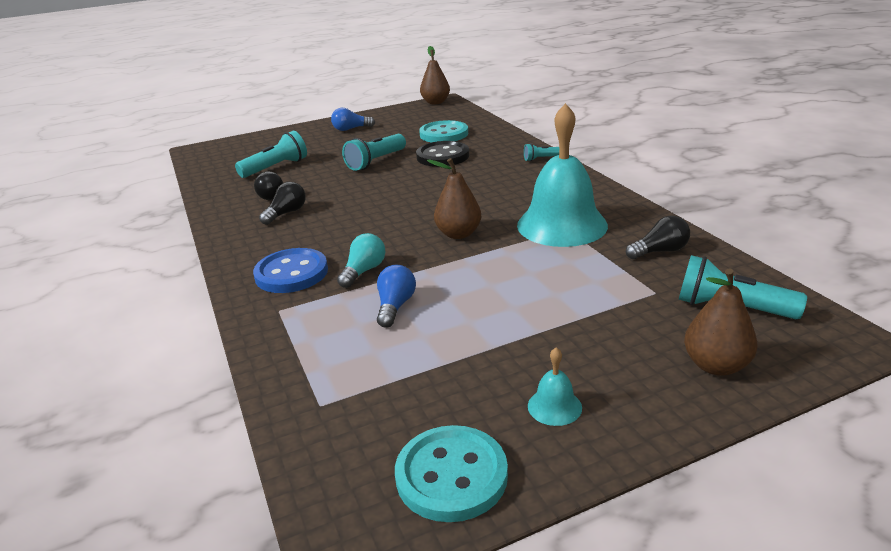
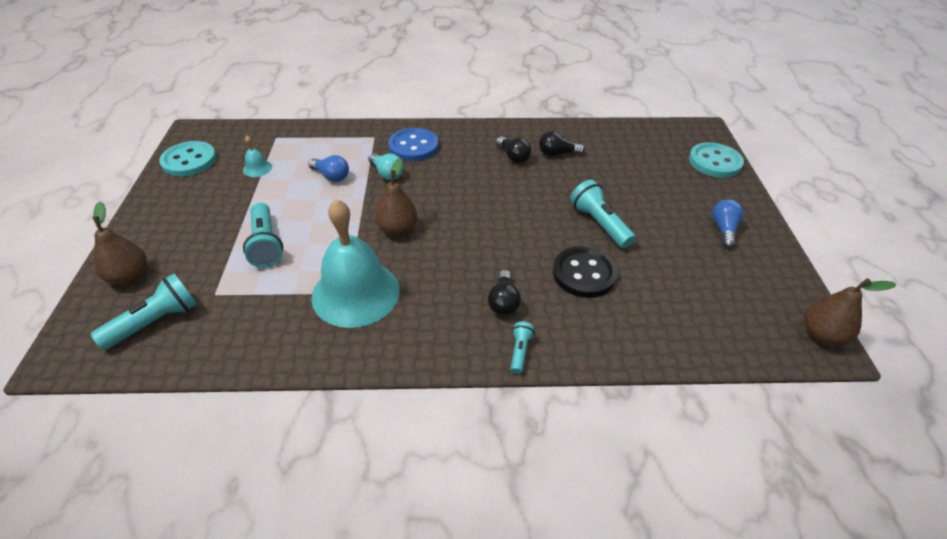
camera: 110 degrees right, 15 degrees up
turquoise flashlight [235,131,307,178] -> turquoise flashlight moved to [243,203,283,268]
turquoise button [419,120,468,142] -> turquoise button moved to [689,142,744,178]
turquoise bell [528,347,582,426] -> turquoise bell moved to [243,136,272,177]
black light bulb [626,215,690,259] -> black light bulb moved to [488,270,521,316]

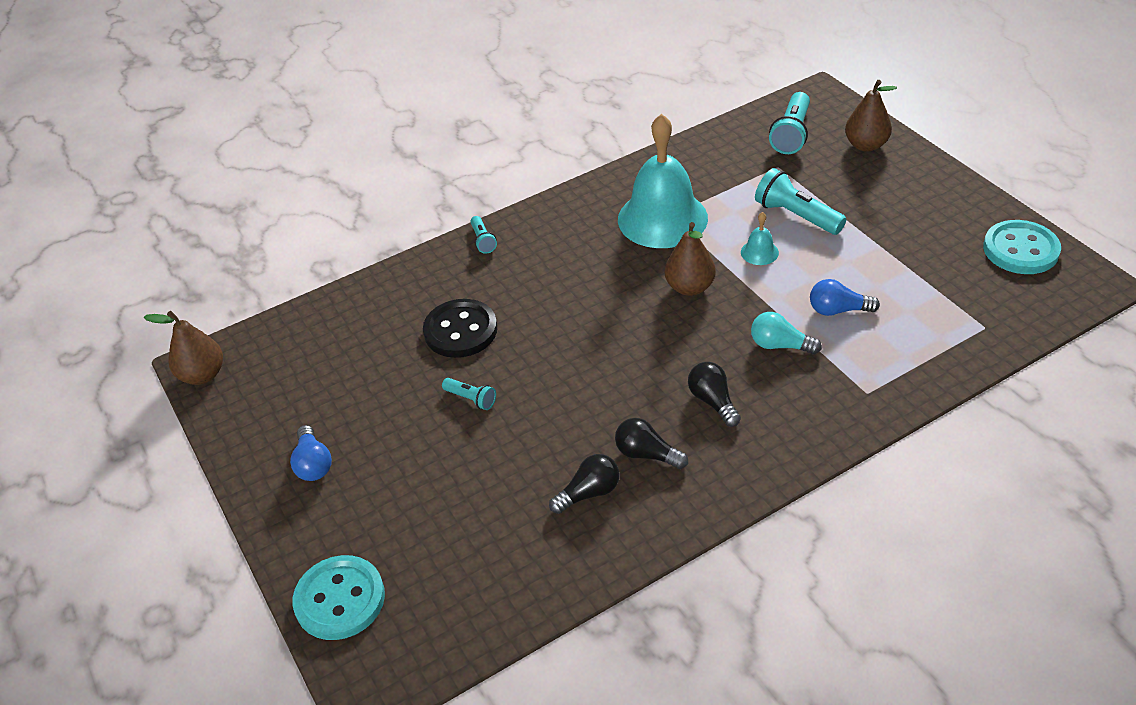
camera: 155 degrees right, 0 degrees up
turquoise bell [243,136,272,177] -> turquoise bell moved to [741,212,779,265]
blue button [388,128,439,161] -> none
black light bulb [488,270,521,316] -> black light bulb moved to [688,362,741,427]
turquoise flashlight [570,180,636,248] -> turquoise flashlight [442,378,496,410], size x0.54

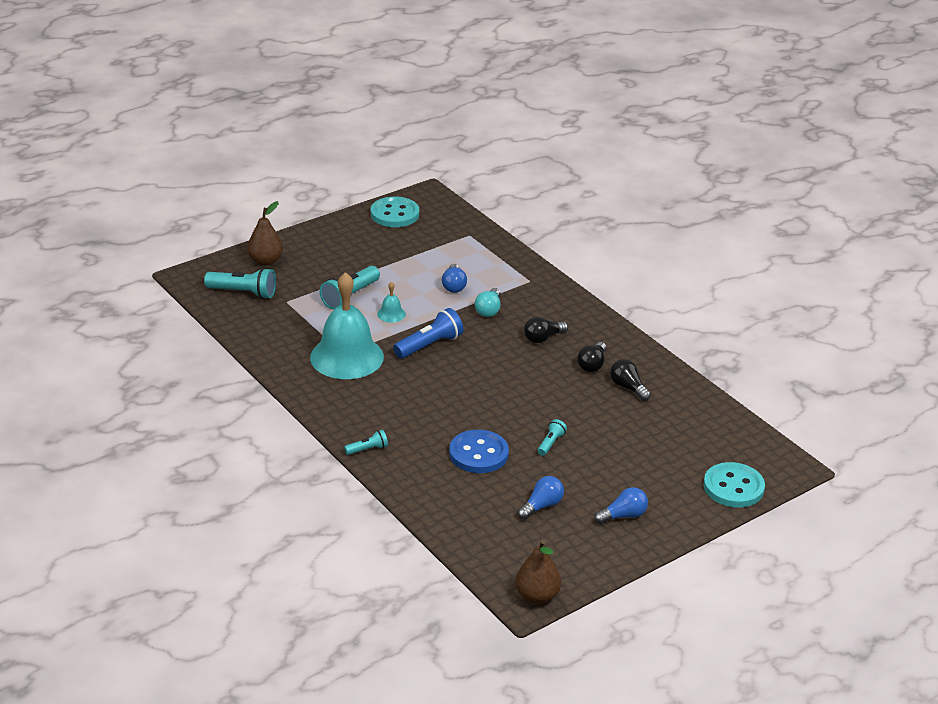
camera: 100 degrees left, 10 degrees down
black button [423,299,497,358] -> blue button [449,430,509,473]
brown pear [665,222,716,296] -> blue flashlight [393,308,463,359]
none -> blue light bulb [518,476,564,520]

